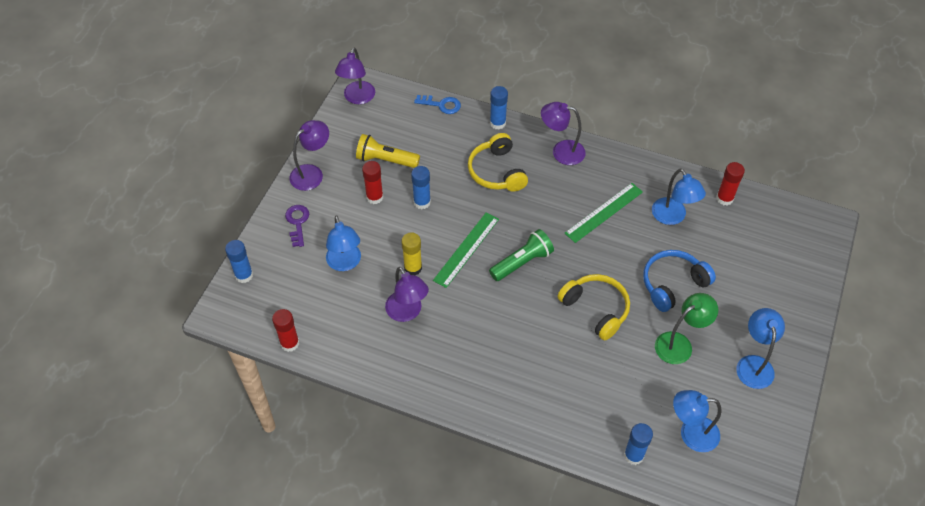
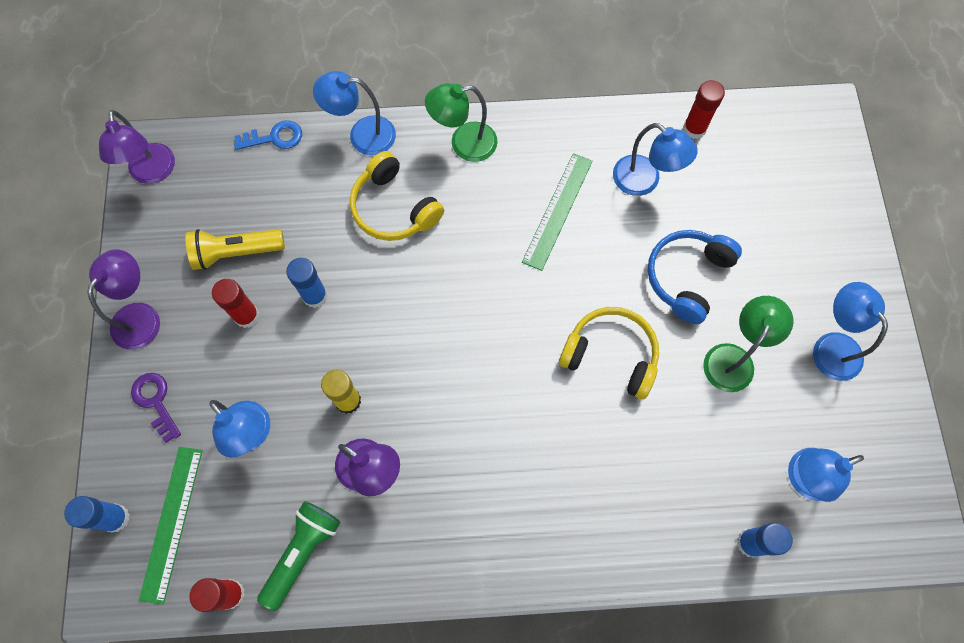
camera: 25 degrees left, 15 degrees up
green ruler [433,212,499,288] -> green ruler moved to [139,447,203,605]
green flashlight [489,229,554,281] -> green flashlight moved to [257,501,341,611]
blue glue stick [490,86,508,129] -> blue lamp [313,71,396,156]
purple lamp [541,102,585,165] -> green lamp [425,83,498,162]

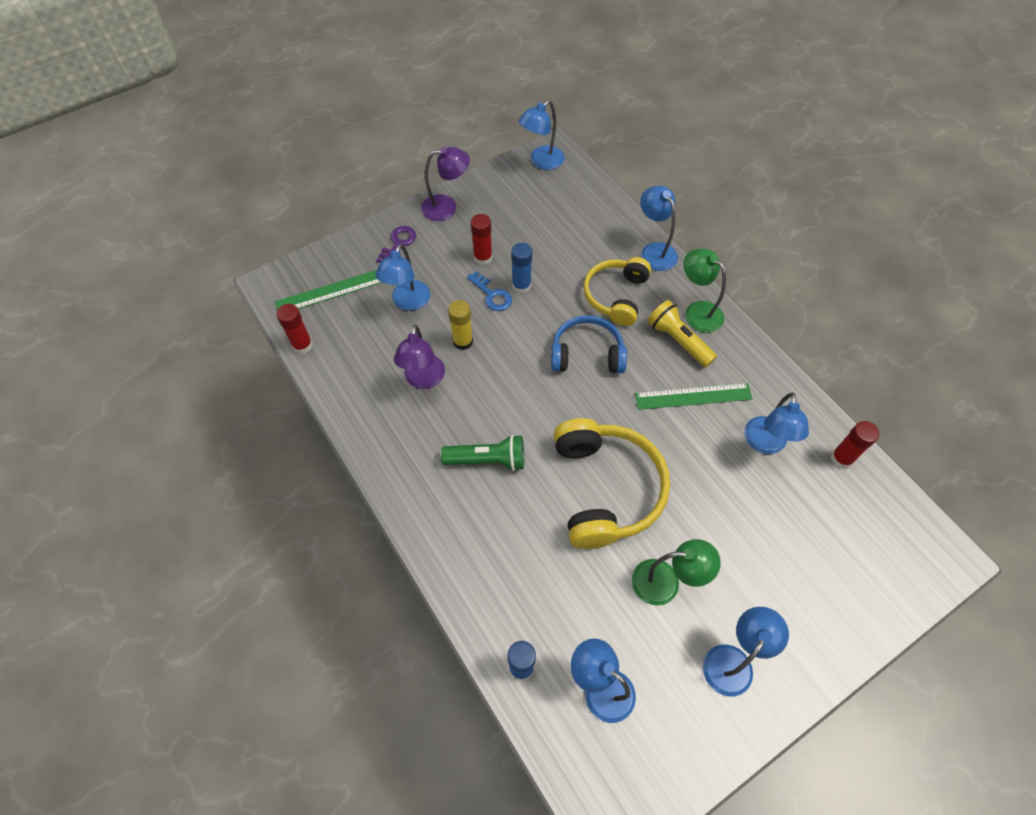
camera: 60 degrees right, 10 degrees down
blue glue stick [64,496,130,533] -> none
purple lamp [99,110,175,184] -> blue lamp [519,100,564,170]
yellow flashlight [185,229,285,270] -> yellow flashlight moved to [648,300,717,367]
blue key [234,120,302,150] -> blue key moved to [467,271,512,311]
green flashlight [257,501,341,611] -> green flashlight moved to [441,434,524,471]
yellow headphones [559,307,659,399] -> yellow headphones [554,418,670,549], size x1.52
blue headphones [648,230,742,324] -> blue headphones moved to [551,315,627,373]

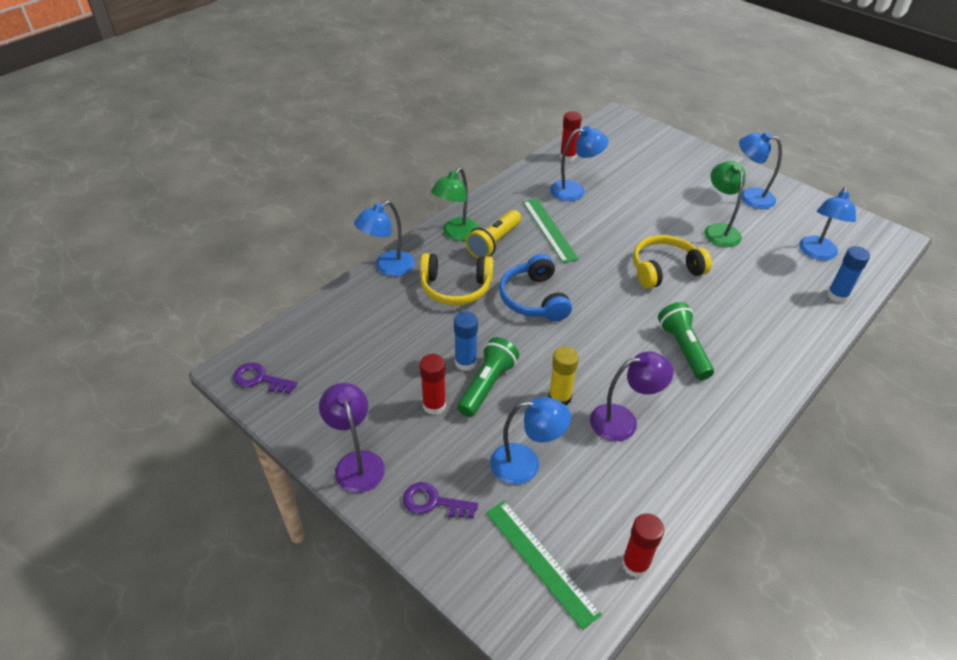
camera: 105 degrees left, 15 degrees down
blue key [467,271,512,311] -> green flashlight [457,337,519,417]
blue lamp [519,100,564,170] -> purple key [233,362,297,394]
yellow headphones [554,418,670,549] -> yellow headphones [633,235,712,289], size x0.66

